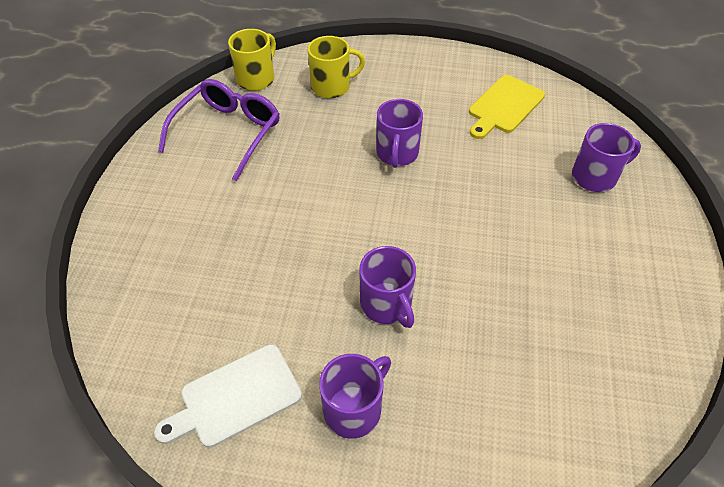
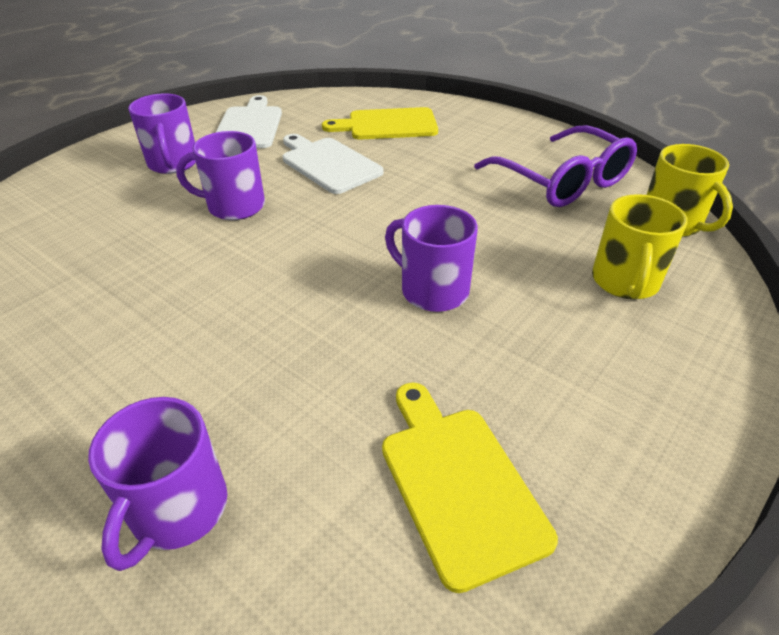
camera: 120 degrees right, 10 degrees down
none -> white cutting board [283,134,384,194]
none -> yellow cutting board [322,107,438,139]

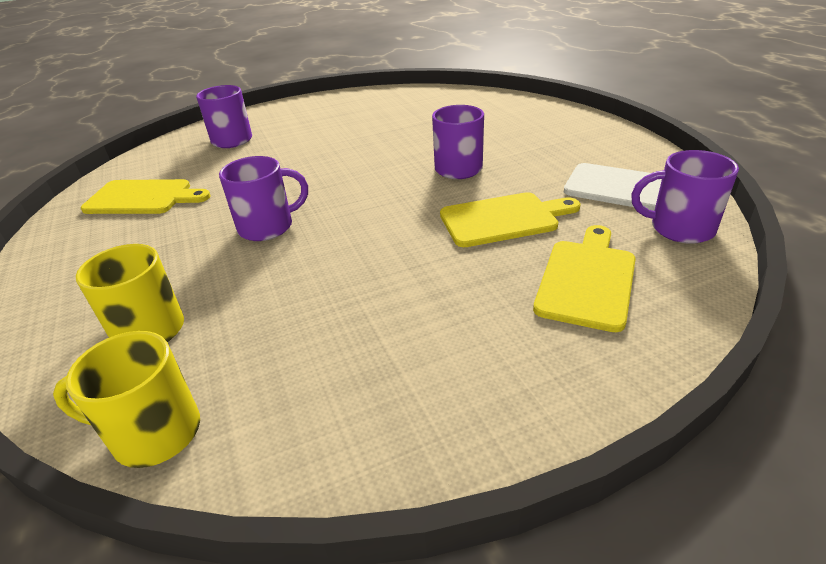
camera: 120 degrees right, 5 degrees down
purple mug [128,93,196,174] -> purple mug moved to [631,150,739,244]
white cutting board [283,134,384,194] -> yellow cutting board [440,192,581,247]
purple glasses [474,125,637,207] -> none

